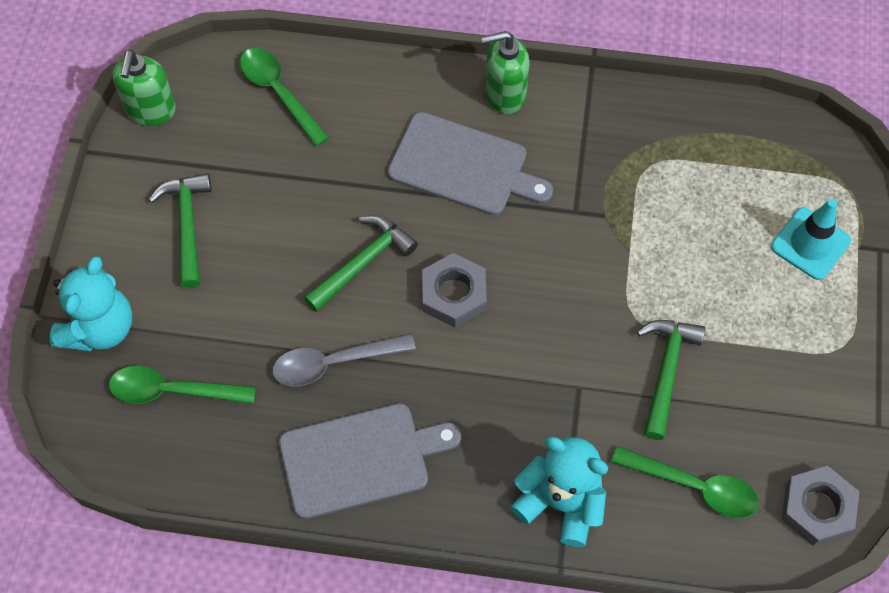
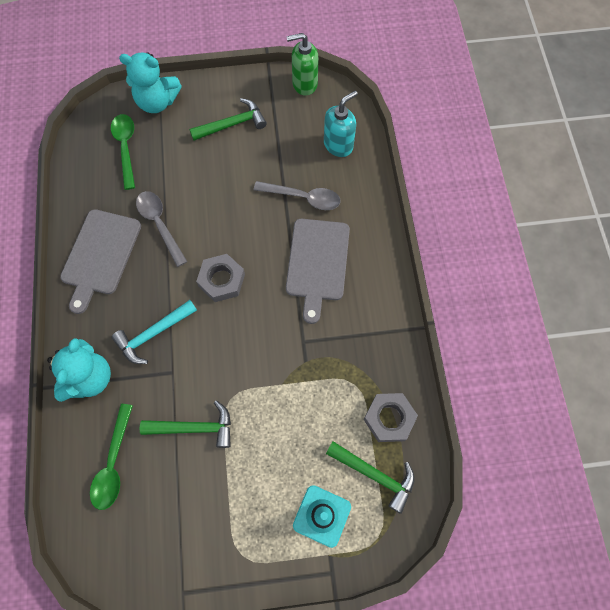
camera: 75 degrees right, 5 degrees up
green spoon [240,48,329,147] -> turquoise soap dispenser [324,90,358,157]
grey cutting board [279,403,461,519] -> grey cutting board turned 45 degrees clockwise [60,209,141,314]
green hammer [304,215,418,312] -> green hammer moved to [326,441,415,514]
green soap dispenser [481,31,530,114] -> none
grey nut [782,466,859,546] -> grey nut moved to [364,393,418,442]
none -> turquoise hammer [111,300,197,364]
none -> grey spoon [254,181,341,210]

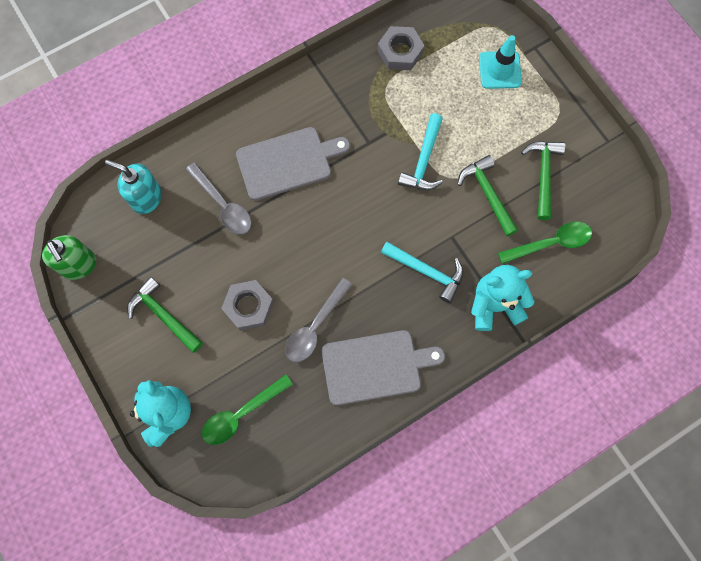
camera: 115 degrees left, 5 degrees up
grey nut [196,254,245,302] -> grey nut moved to [221,280,274,330]
grey spoon [254,181,341,210] -> grey spoon turned 150 degrees clockwise [186,163,252,234]
green hammer [326,441,415,514] -> green hammer moved to [521,141,566,220]
none -> turquoise hammer [398,113,443,190]

